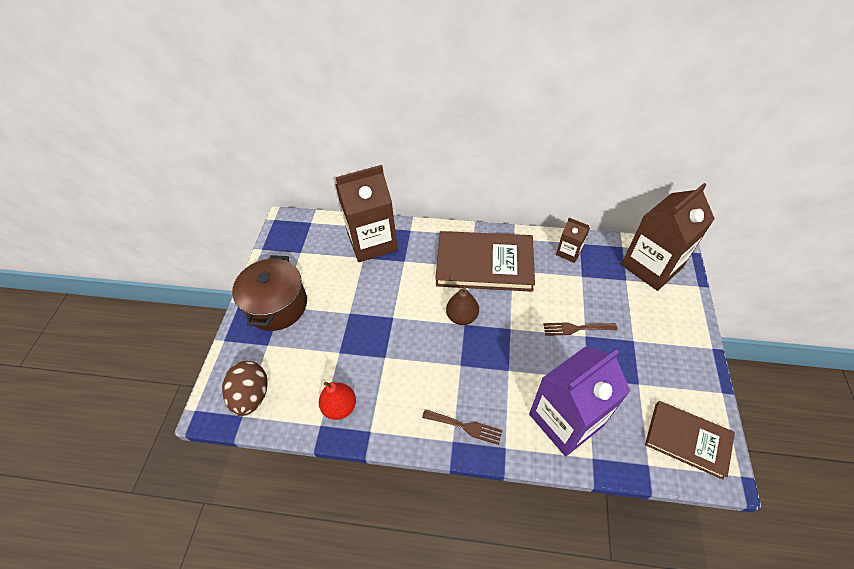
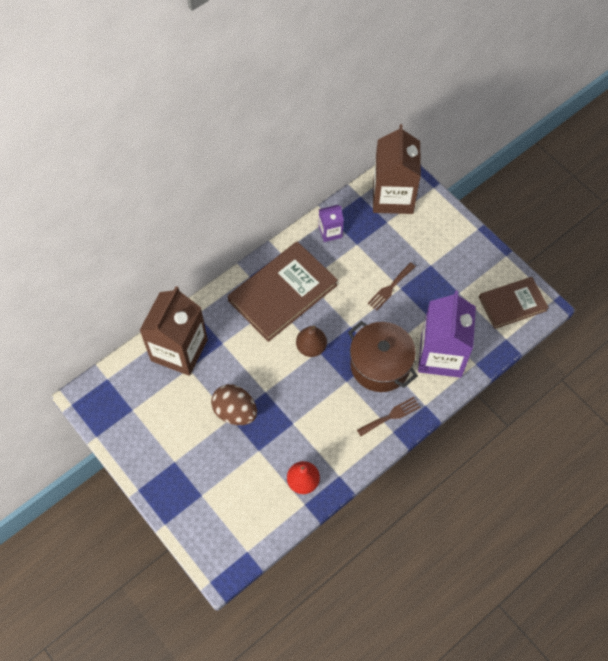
camera: 50 degrees left, 10 degrees up
brown egg [222,361,268,416] -> brown egg moved to [211,384,257,425]
brown pot [232,255,307,331] -> brown pot moved to [348,321,418,392]
brown carton [556,218,590,263] -> purple carton [319,205,344,242]

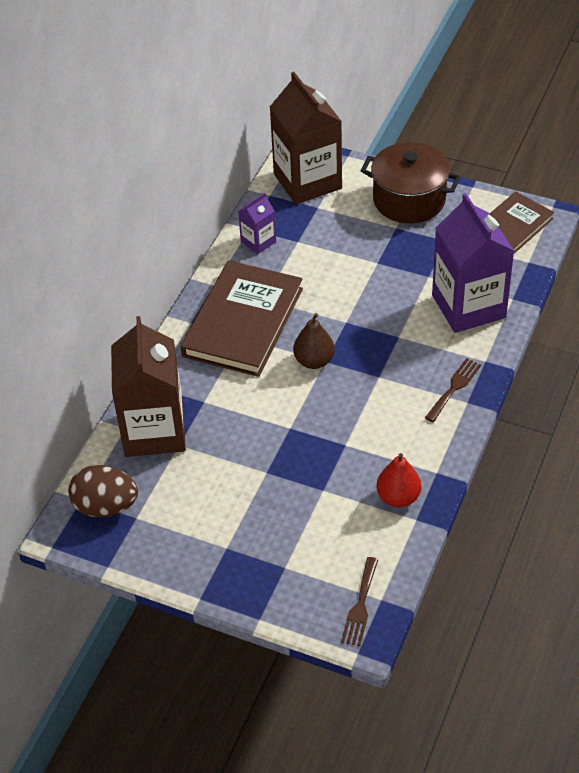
camera: 25 degrees left, 15 degrees down
brown egg [211,384,257,425] -> brown egg moved to [68,465,138,518]
brown pot [348,321,418,392] -> brown pot moved to [361,142,460,223]
brown fork [367,262,416,311] -> brown fork moved to [341,557,378,646]

